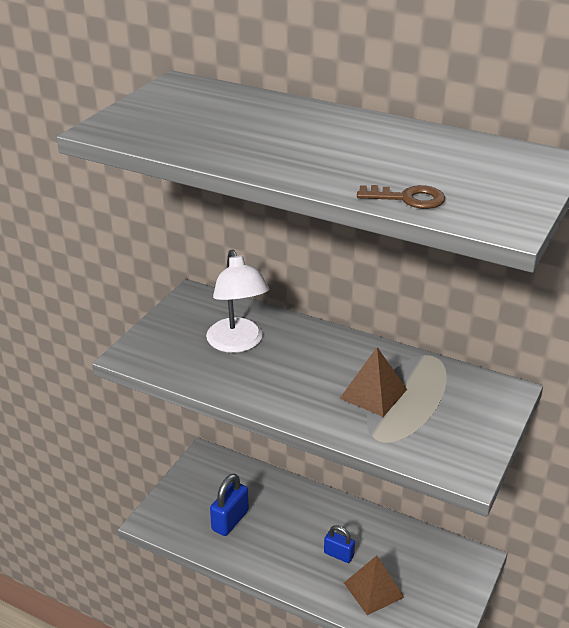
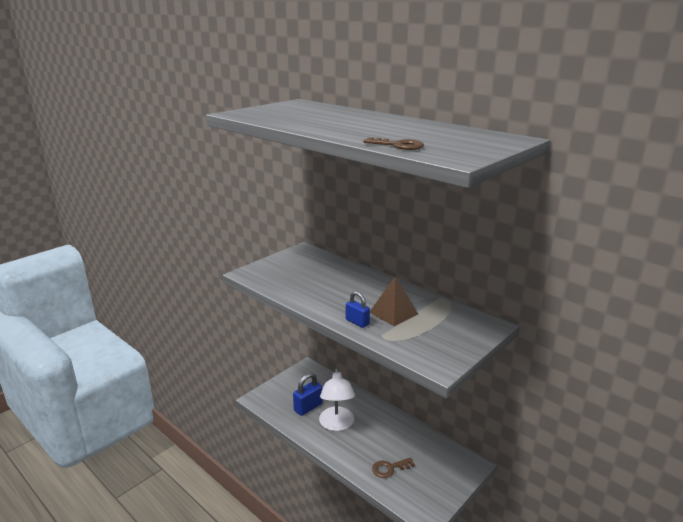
camera: 15 degrees right, 10 degrees down
white lamp [206,250,269,353] -> white lamp moved to [319,367,355,431]
blue padlock [324,525,355,563] -> blue padlock moved to [346,291,370,328]
brown pyramid [344,555,405,615] -> brown key [372,457,415,478]

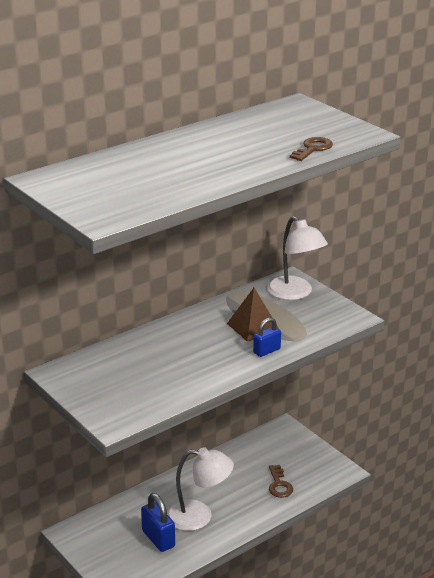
camera: 80 degrees left, 5 degrees up
none -> white lamp [267,216,328,300]

